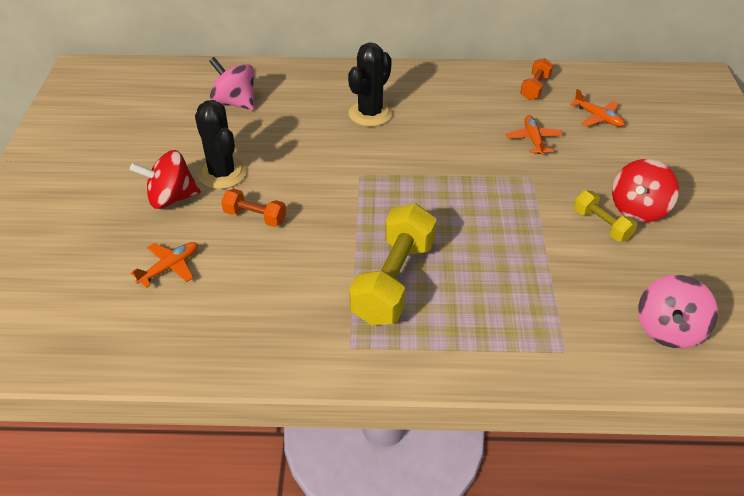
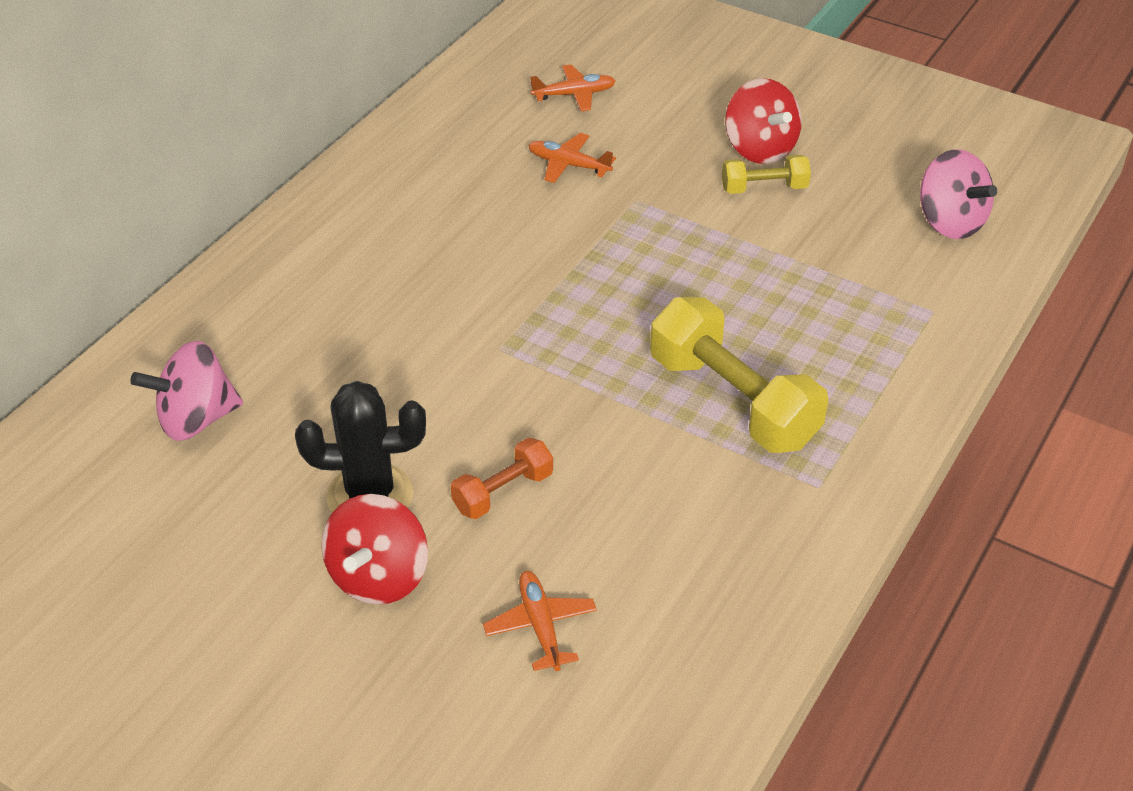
camera: 60 degrees left, 0 degrees up
black cactus [348,42,393,127] -> none
orange dumbbell [520,58,553,100] -> none

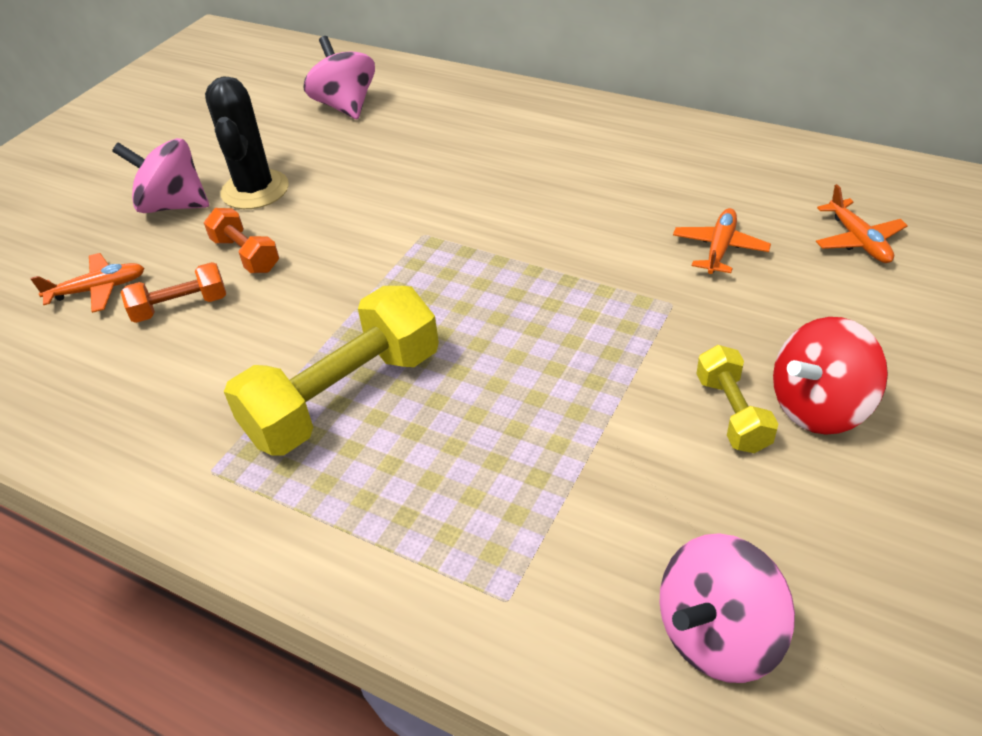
camera: 90 degrees right, 0 degrees up
red spinning top [322,494,428,605] -> pink spinning top [112,138,209,213]
none -> orange dumbbell [121,262,226,323]

